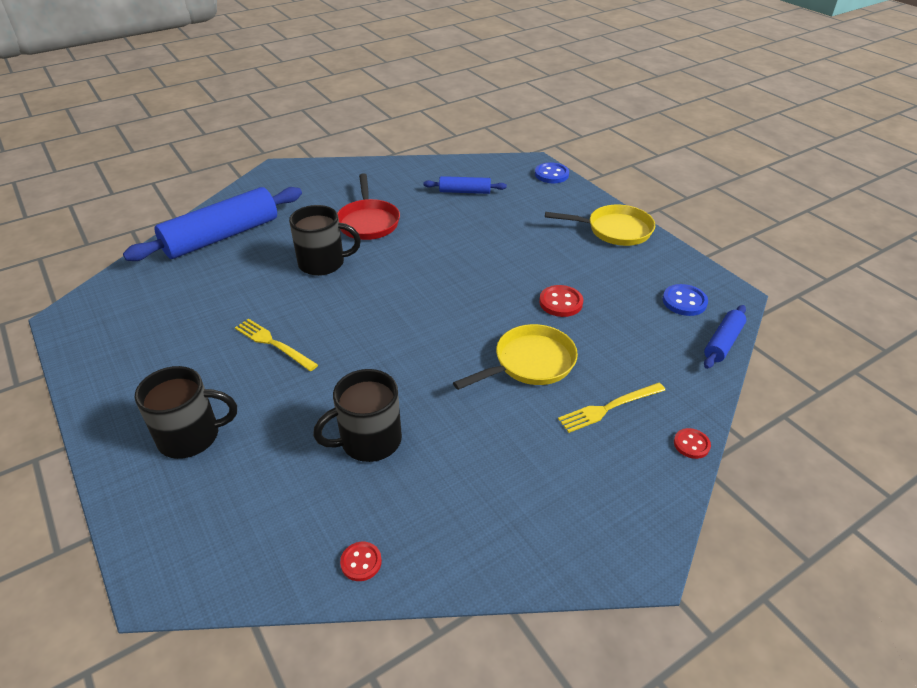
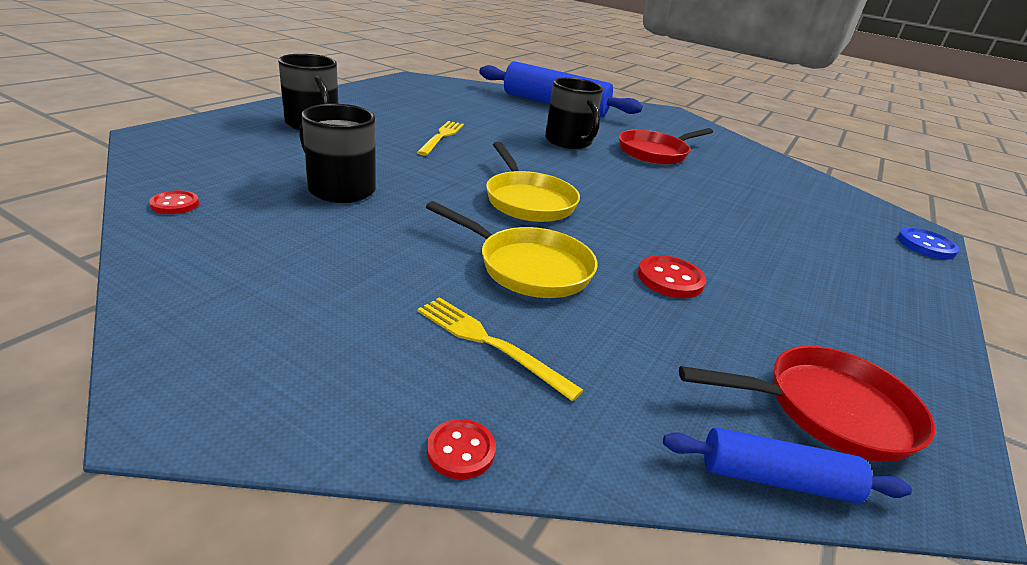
camera: 60 degrees right, 10 degrees down
blue rolling pin [424,176,507,194] -> none
yellow pan [545,205,655,246] -> yellow pan moved to [486,142,580,222]
blue button [663,284,708,316] -> red pan [679,346,935,462]

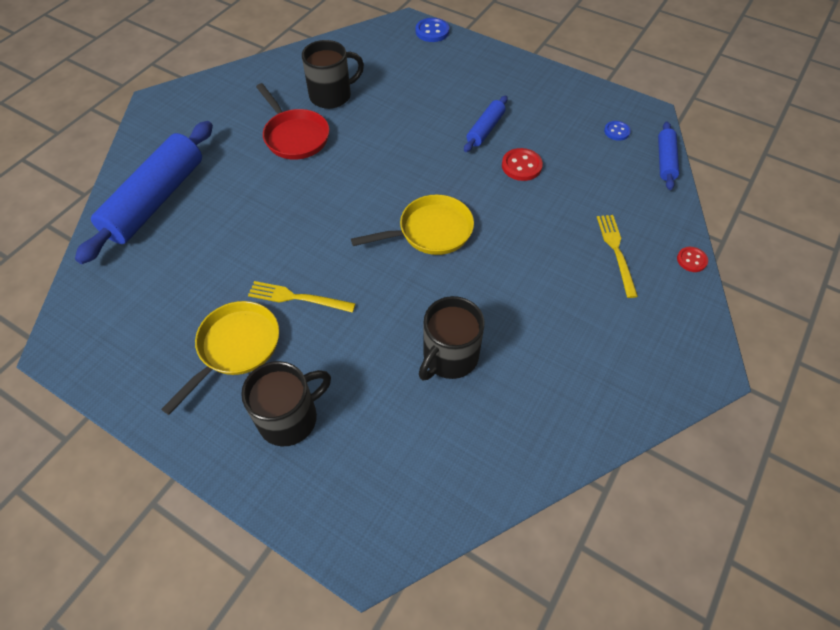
camera: 85 degrees left, 25 degrees up
red button [149,190,199,214] -> none
yellow fork [418,297,584,401] -> yellow fork turned 135 degrees clockwise [597,215,638,298]
yellow pan [426,201,598,298] -> yellow pan moved to [161,301,279,415]
black mug [545,77,603,149] -> black mug moved to [302,40,364,109]
red pan [679,346,935,462] -> blue button [604,121,631,141]
none -> blue rolling pin [464,96,508,152]

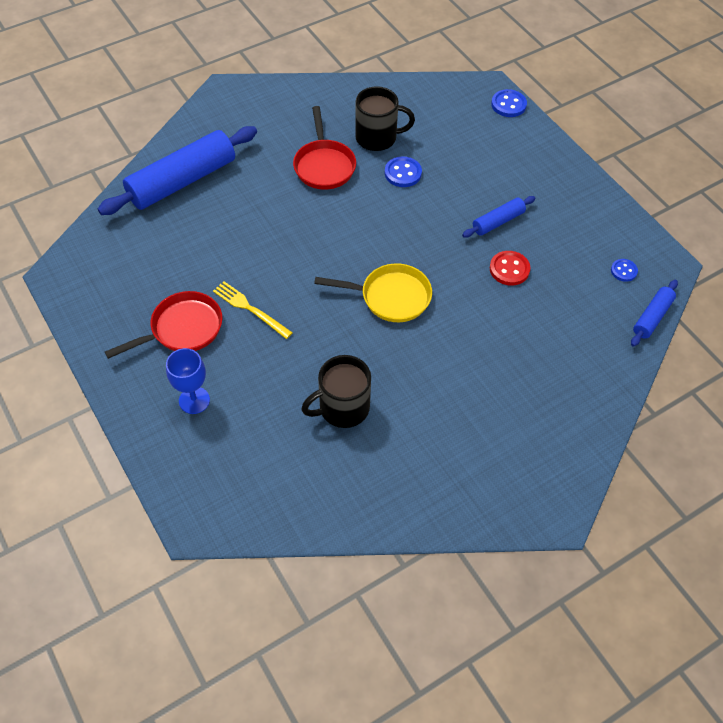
camera: 25 degrees right, 0 degrees up
yellow pan [161,301,279,415] -> red pan [105,291,222,359]
black mug [241,361,331,446] -> blue goblet [166,348,210,414]
yellow fork [597,215,638,298] -> none
red button [677,247,708,272] -> none
none -> blue button [385,156,422,187]

